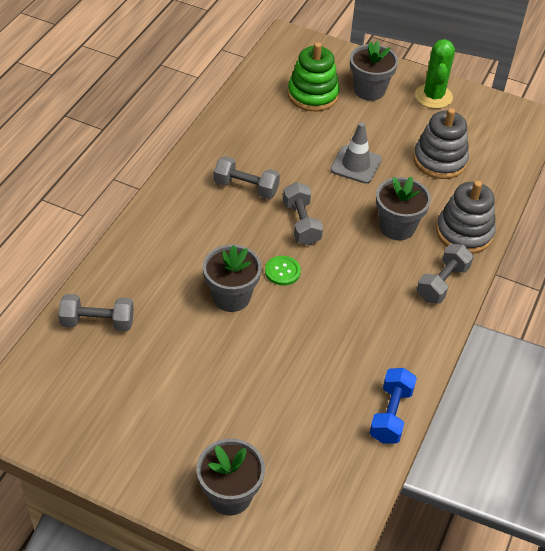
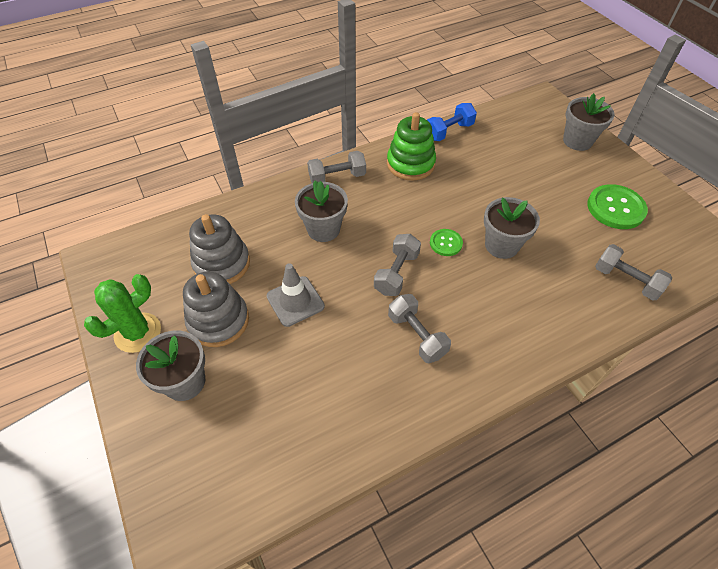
camera: 140 degrees left, 5 degrees up
green stacking toy [288,42,340,111] -> green stacking toy moved to [387,112,436,181]
grey stacking toy [436,181,496,254] -> grey stacking toy moved to [183,272,249,347]
none -> green button [587,184,648,229]

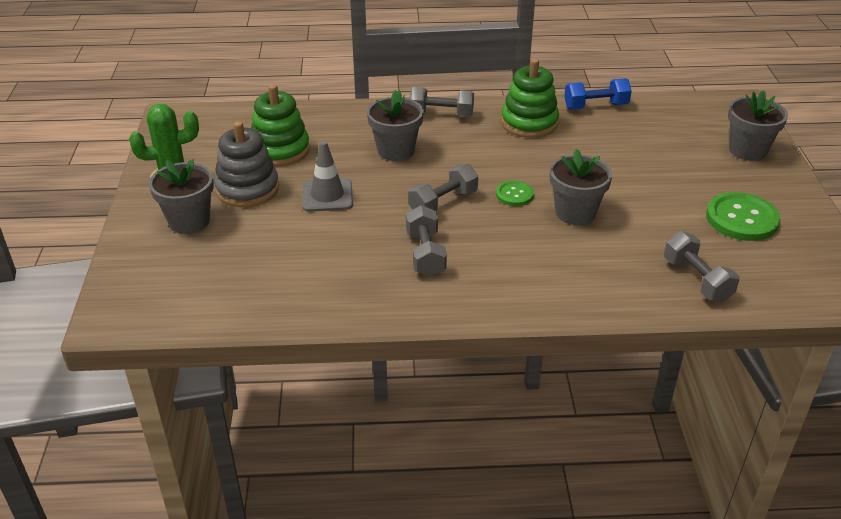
camera: 25 degrees right, 15 degrees down
grey stacking toy [189,214,250,284] -> green stacking toy [251,84,310,166]

